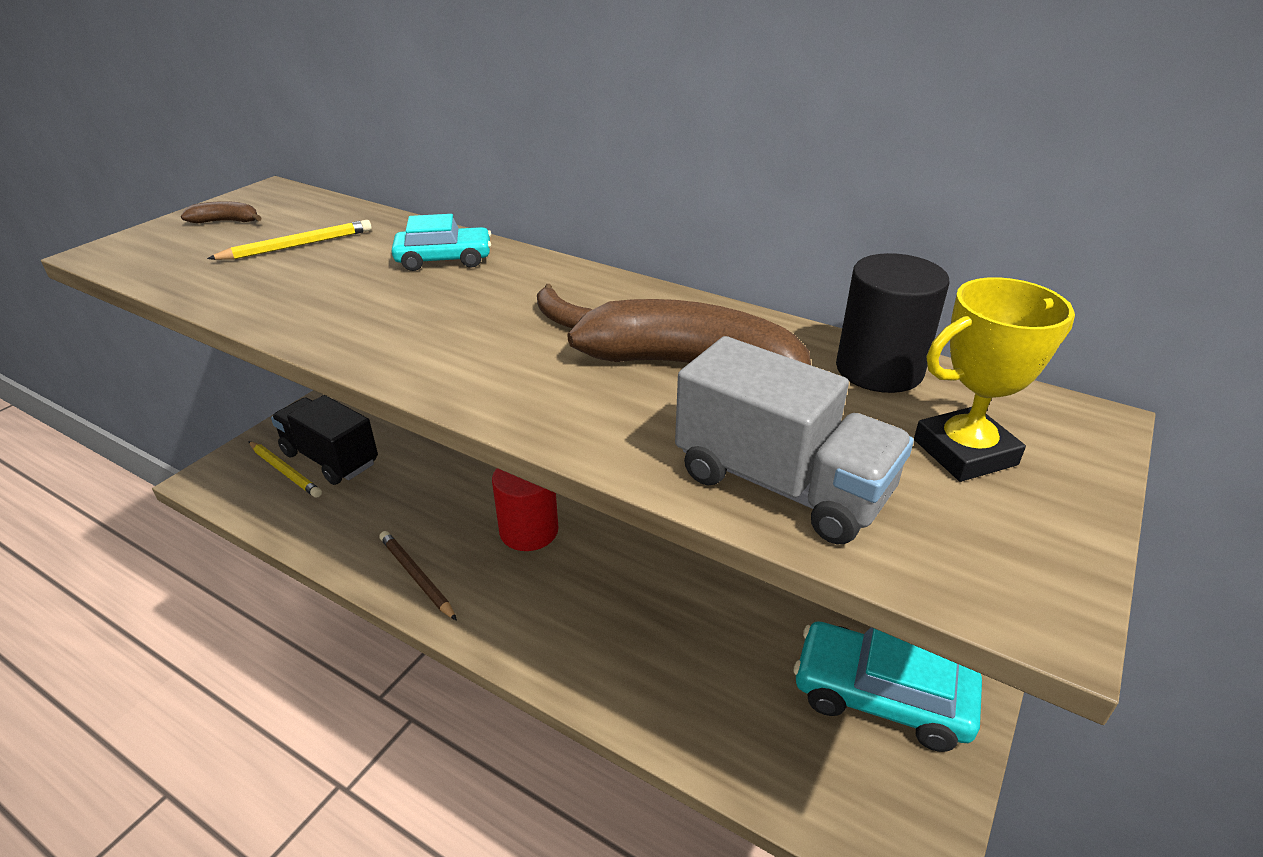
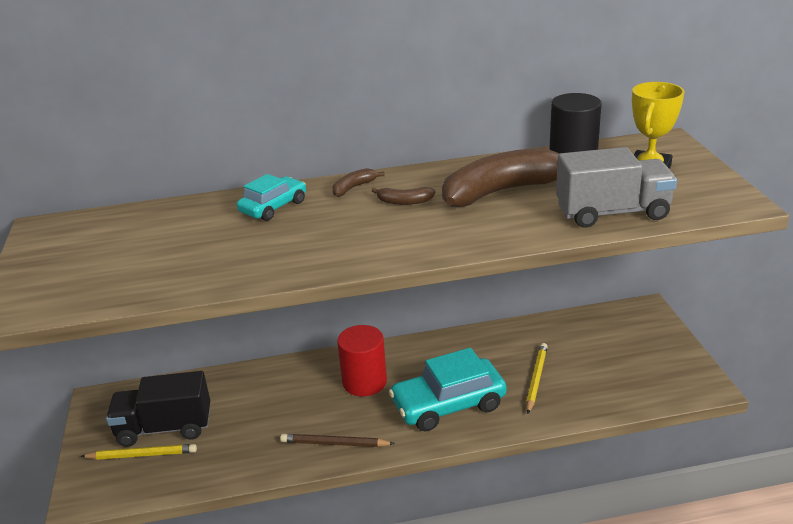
camera: 40 degrees left, 5 degrees down
brown banana [181,201,262,223] -> brown banana moved to [332,168,385,197]
yellow pencil [207,220,372,260] -> yellow pencil moved to [526,343,548,414]
turquoise car [794,622,982,752] -> turquoise car moved to [389,348,507,432]

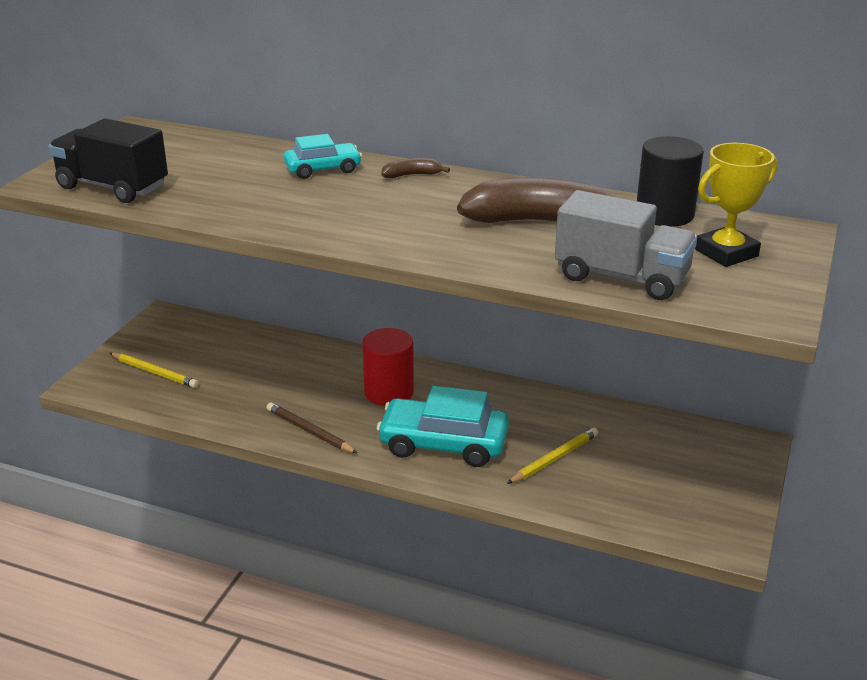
camera: 30 degrees right, 0 degrees up
black truck [106,371,210,447] -> black truck moved to [49,118,168,203]
brown banana [371,187,435,205] -> none

